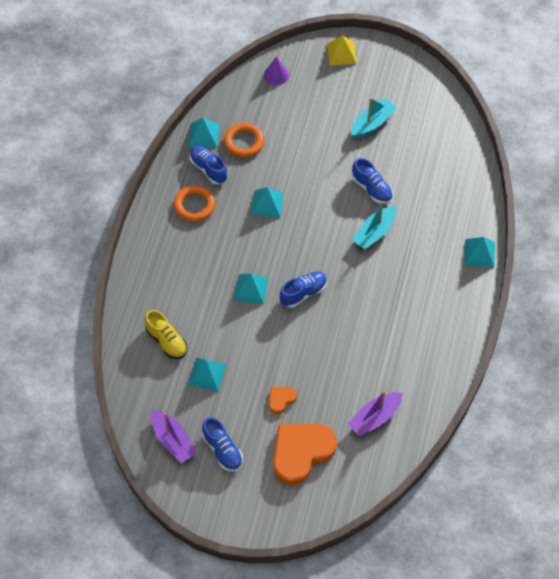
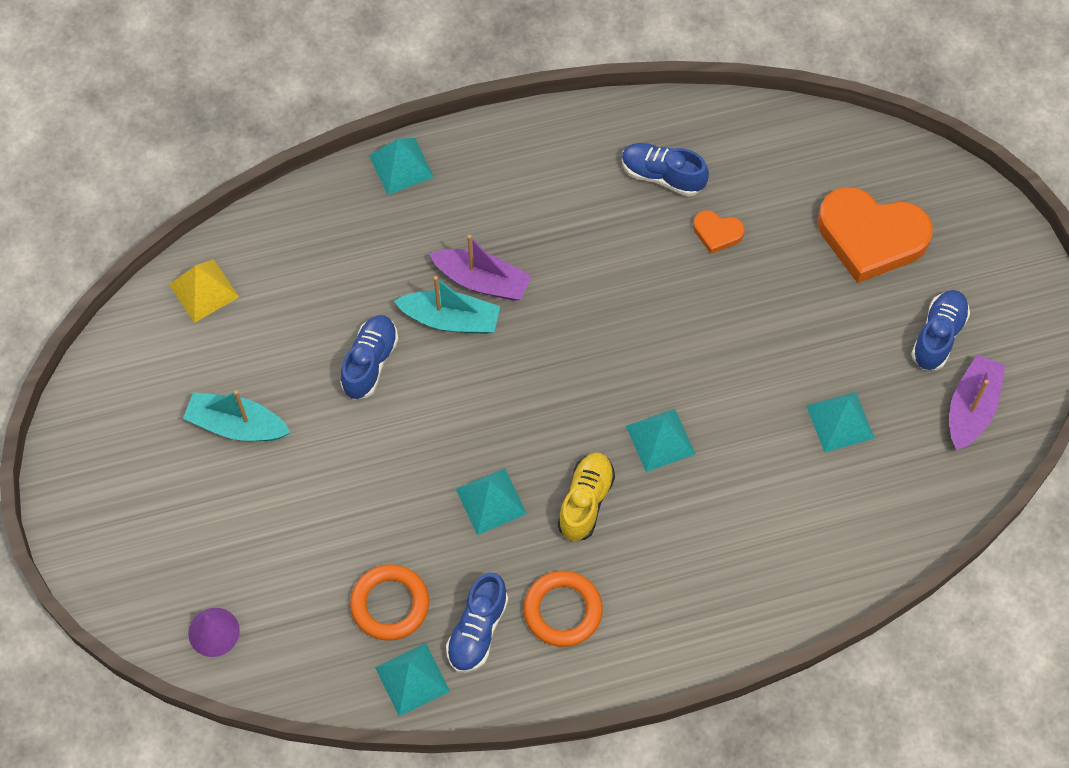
camera: 120 degrees left, 5 degrees up
yellow shoe [145,310,187,359] -> yellow shoe moved to [558,452,615,541]
orange heart [269,387,297,414] -> orange heart moved to [693,210,745,254]
blue shoe [280,271,327,308] -> blue shoe moved to [622,143,709,196]
yellow pyramid [327,35,357,65] -> yellow pyramid moved to [169,259,239,323]
purple boat [347,390,402,436] -> purple boat moved to [429,235,531,301]

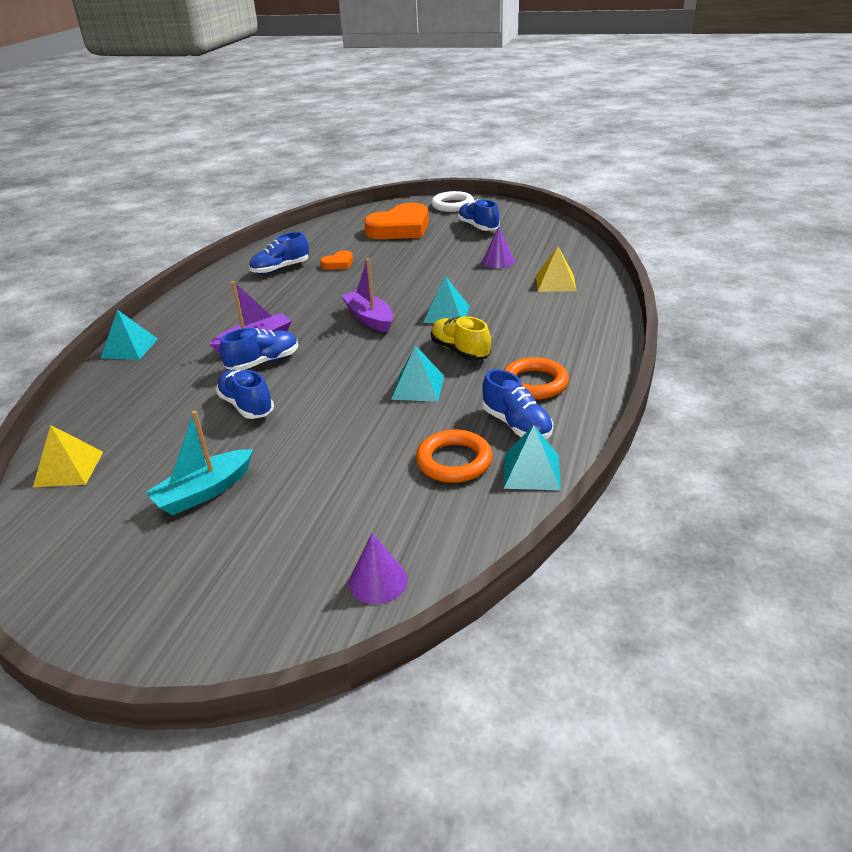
camera: 55 degrees left, 30 degrees down
turquoise boat [394,276,500,334] -> blue shoe [220,328,298,370]
turquoise pyramid [806,392,875,453] -> purple cone [482,226,515,268]
purple boat [950,354,1005,450] -> purple boat moved to [341,258,393,333]
none -> white ring [431,191,474,212]
none -> yellow pyramid [536,246,577,292]

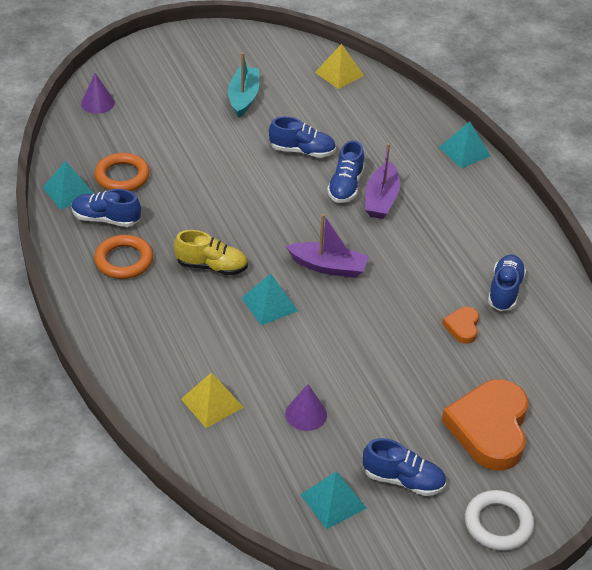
camera: 135 degrees right, 10 degrees up
turquoise pyramid [391,345,444,402] -> turquoise pyramid moved to [300,472,366,529]

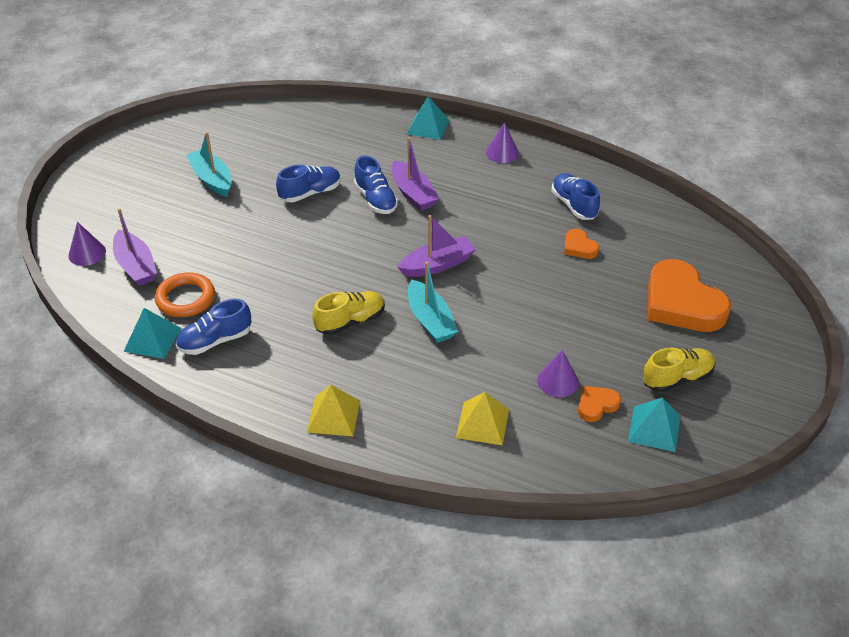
camera: 40 degrees left, 0 degrees up
orange ring [94,235,153,279] -> none
turquoise pyramid [242,273,298,325] -> turquoise boat [408,261,458,343]
yellow pyramid [315,44,364,89] -> yellow pyramid moved to [307,385,360,437]
blue shoe [363,438,446,496] -> yellow shoe [643,348,716,392]
white ring [465,490,534,551] -> none
none -> purple boat [113,208,157,286]
none -> purple cone [486,122,519,163]
none -> orange heart [578,386,621,422]

